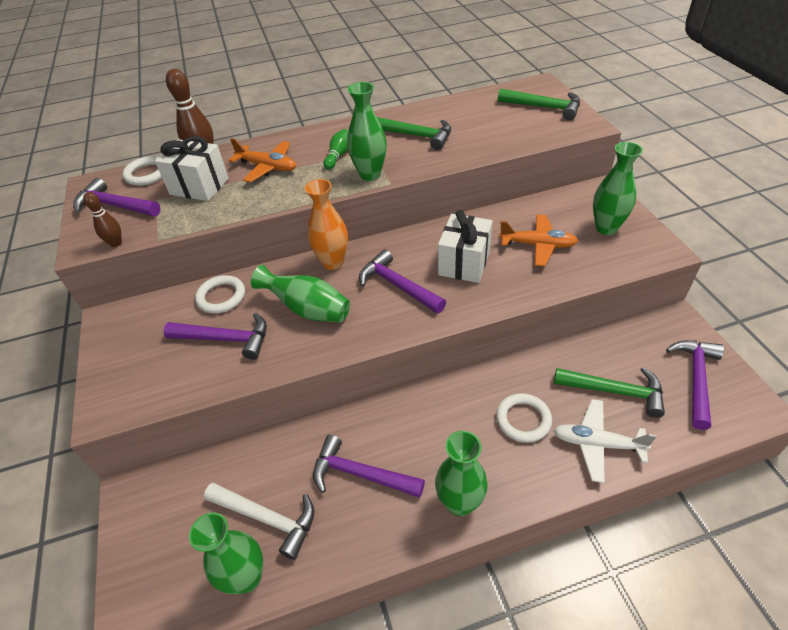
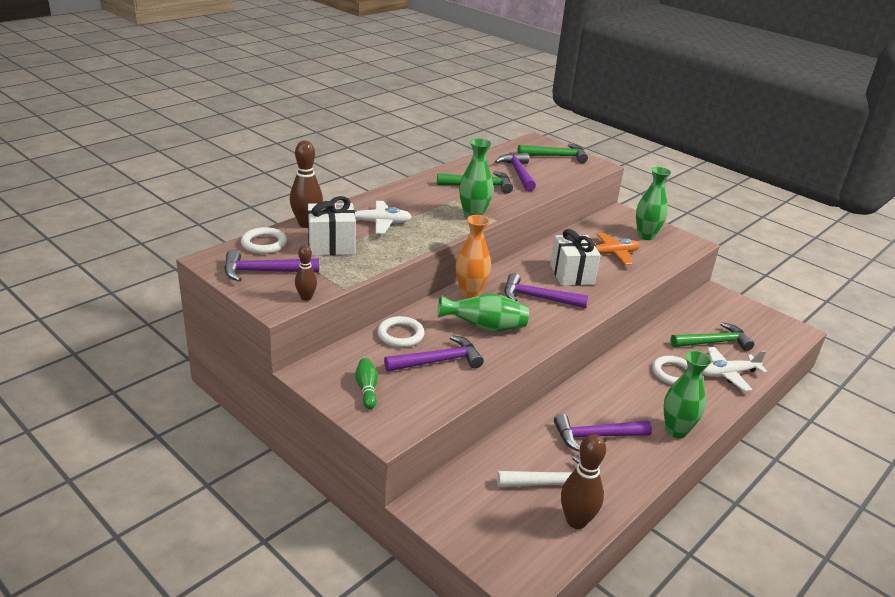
camera: 35 degrees left, 15 degrees down
green vase [189,512,263,594] -> brown bowling pin [561,434,606,529]
orange plane [229,138,296,183] -> white plane [343,201,412,234]
green bowling pin [323,129,348,170] -> green bowling pin moved to [355,358,378,409]
purple hammer [666,340,724,430] -> purple hammer moved to [495,153,536,191]

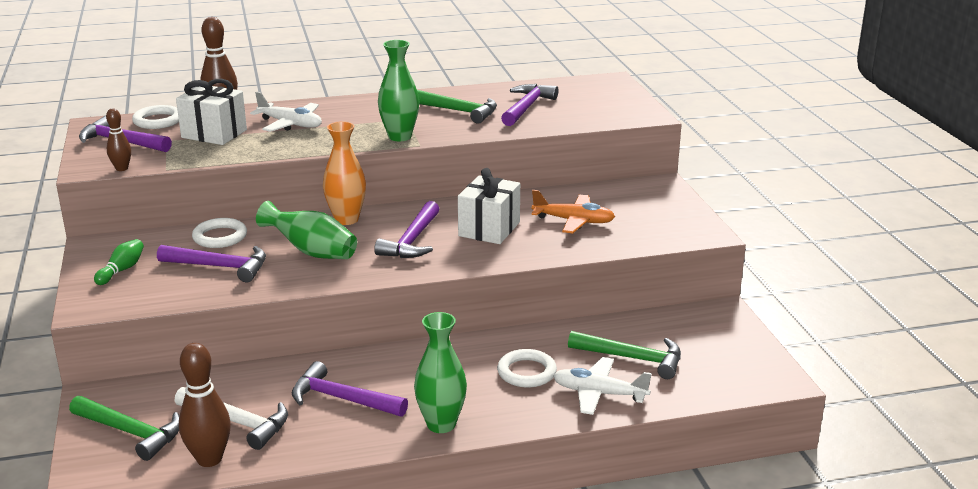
camera: 35 degrees right, 5 degrees down
purple hammer [505,273,588,308] -> purple hammer turned 120 degrees counterclockwise [374,201,439,258]
green hammer [517,144,588,163] -> green hammer moved to [69,396,179,461]
green vase [636,167,671,240] -> none

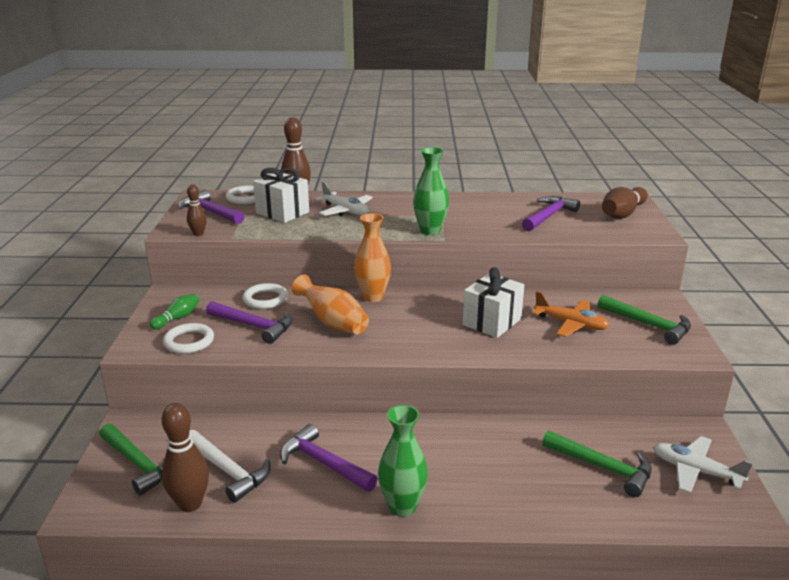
camera: 15 degrees right, 0 degrees up
green vase [256,201,357,259] -> orange vase [292,274,369,334]
purple hammer [374,201,439,258] -> none
green hammer [417,90,497,124] -> green hammer moved to [598,295,691,345]
white ring [497,349,557,387] -> white ring moved to [163,323,214,354]
white plane [553,357,652,415] -> white plane moved to [653,436,753,493]
none -> brown bowling pin [602,187,648,219]

